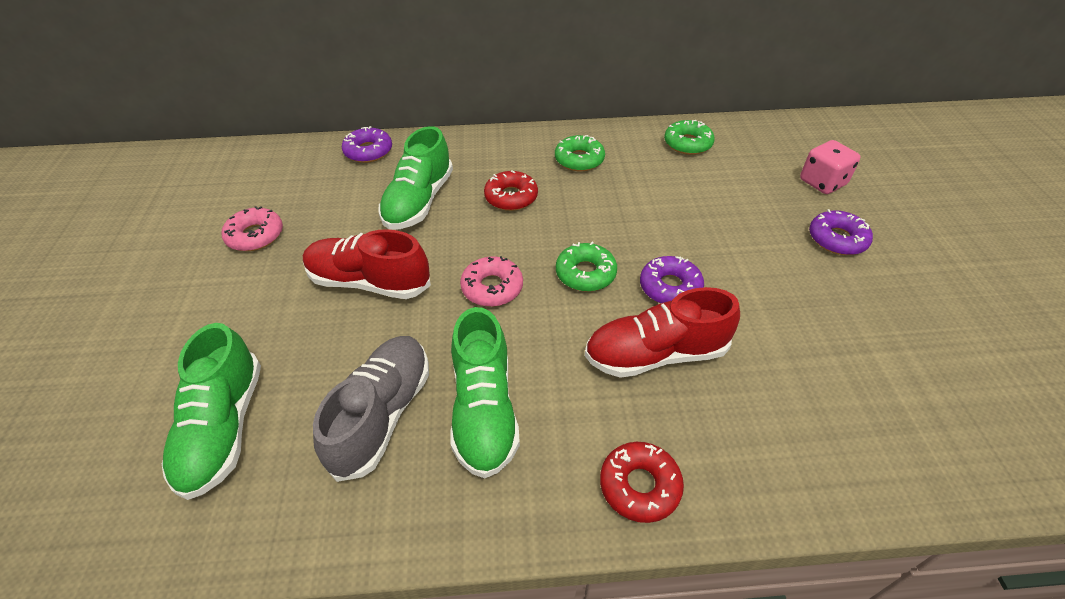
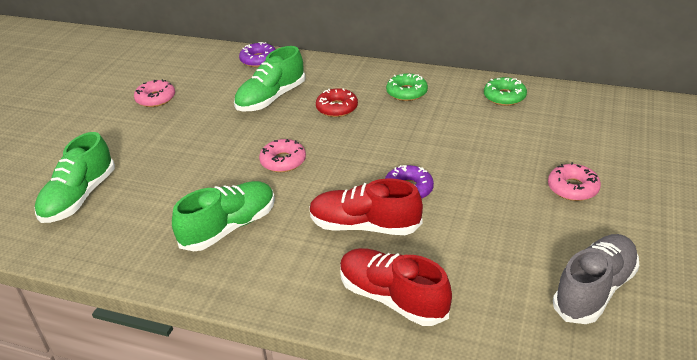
camera: 25 degrees right, 10 degrees down
red shoe [303,229,431,299] -> red shoe moved to [340,248,452,326]
grey shoe [313,336,429,482] -> grey shoe moved to [553,234,639,324]
green shoe [451,307,520,478] -> green shoe turned 150 degrees counterclockwise [172,181,275,251]
green donut [556,242,617,292] -> none
red donut [600,442,684,523] -> none
pink dice [800,140,860,194] -> none
purple donut [809,209,873,255] -> pink donut [548,162,601,201]

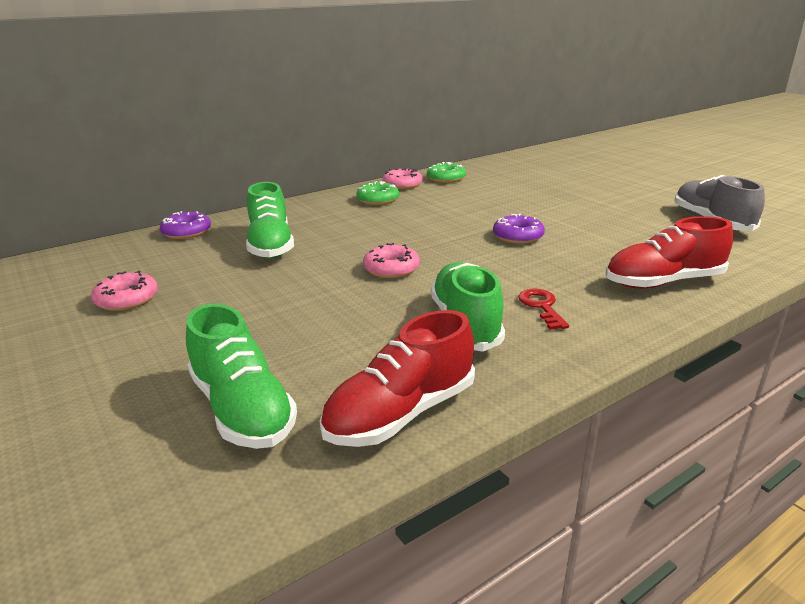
camera: 55 degrees left, 10 degrees down
red shoe [309,179,423,235] -> red shoe moved to [319,310,475,447]
red donut [316,88,358,117] -> none
pink donut [548,162,601,201] -> pink donut moved to [382,168,423,189]
none -> red key [518,288,569,330]

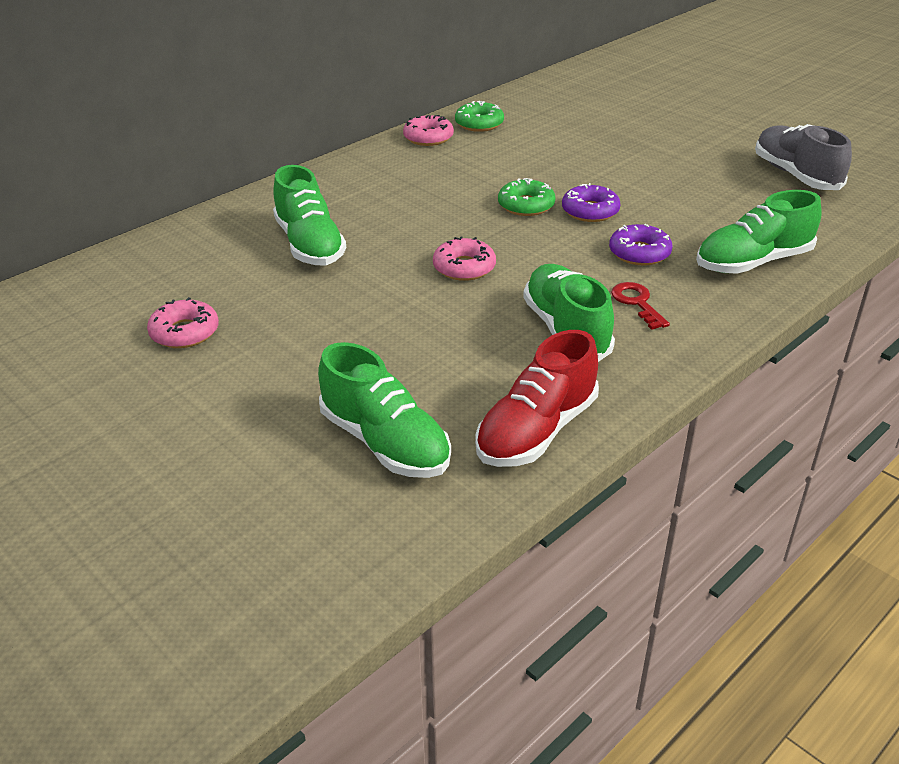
camera: 10 degrees left, 10 degrees up
purple donut [160,211,211,239] -> purple donut moved to [609,224,673,266]
green donut [356,181,399,205] -> green donut moved to [498,178,556,216]
red shoe [605,216,733,289] -> green shoe [696,190,822,274]

